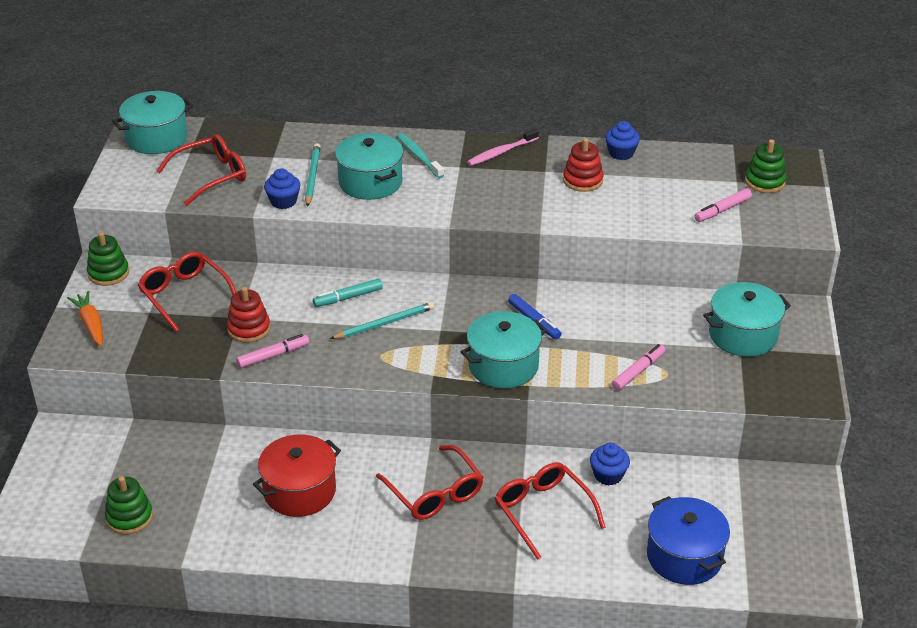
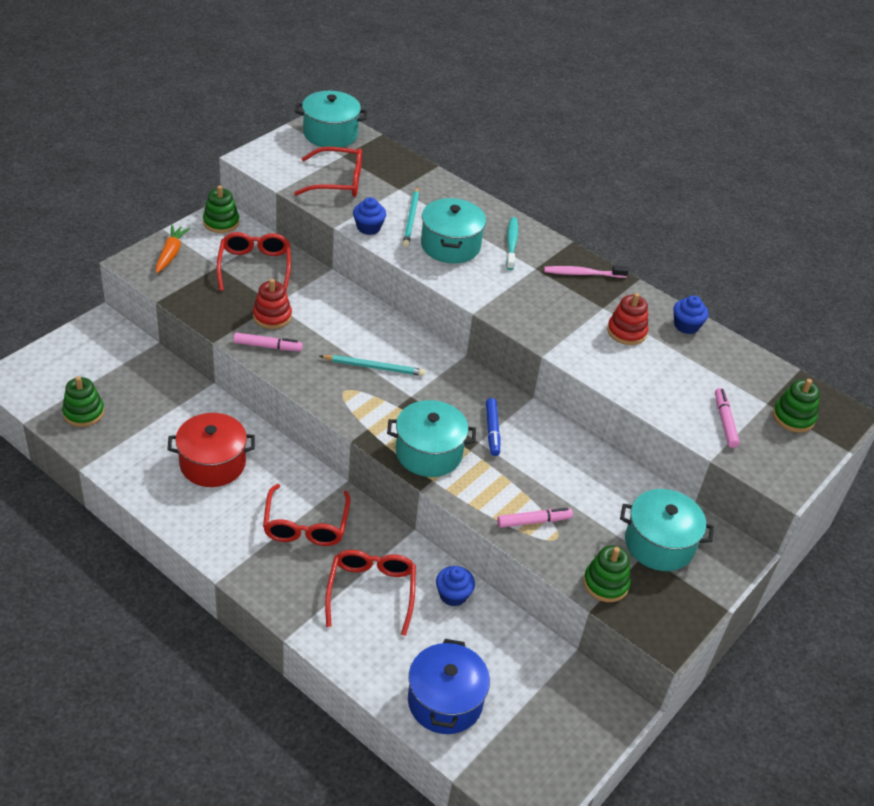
camera: 30 degrees right, 5 degrees up
turquoise pencil [305,143,321,207] -> turquoise pencil turned 150 degrees clockwise [403,186,419,247]
turquoise marker [313,279,383,307] -> none
pink marker [695,188,752,222] -> pink marker turned 90 degrees clockwise [715,388,740,448]
none -> green stacking toy [583,545,631,602]

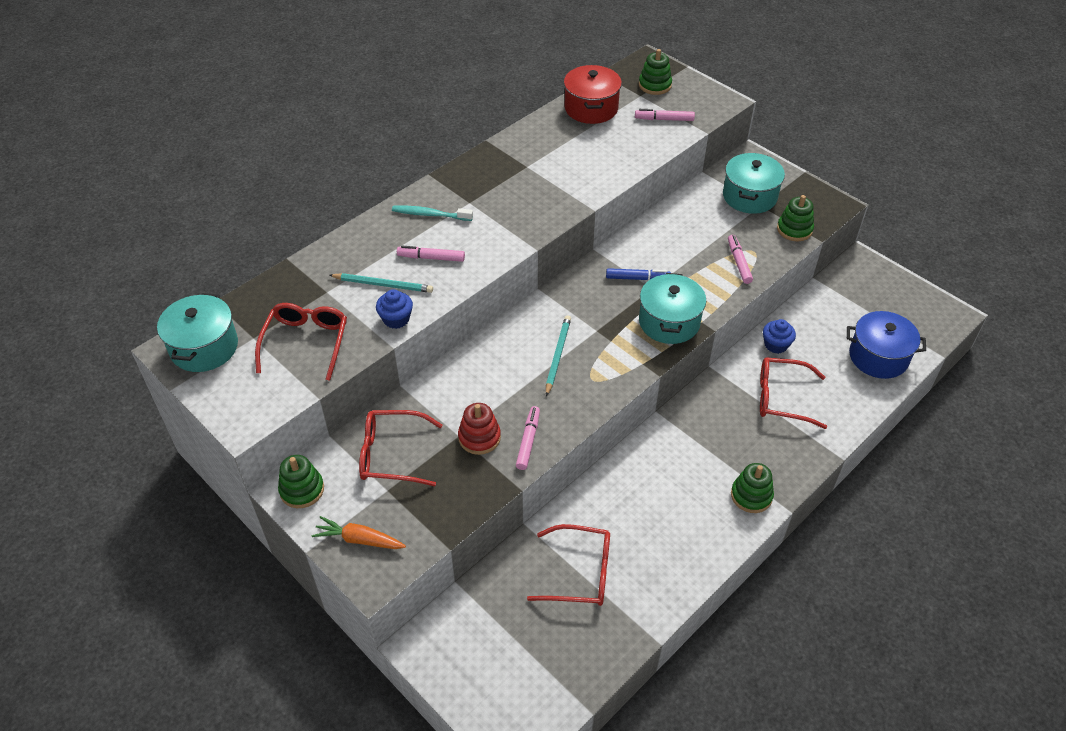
camera: 80 degrees left, 5 degrees up
green stacking toy [62,376,104,427] -> green stacking toy moved to [731,463,774,513]
red pot [167,413,255,487] -> red pot moved to [564,65,622,124]
red glasses [263,484,350,546] -> red glasses moved to [527,524,610,606]
turquoise pot [421,198,486,264] -> pink marker [397,246,465,262]
pink toothbrush [544,266,629,278] -> none
red stacking toy [607,293,649,345] -> none
blue cupcake [673,295,709,334] -> none

